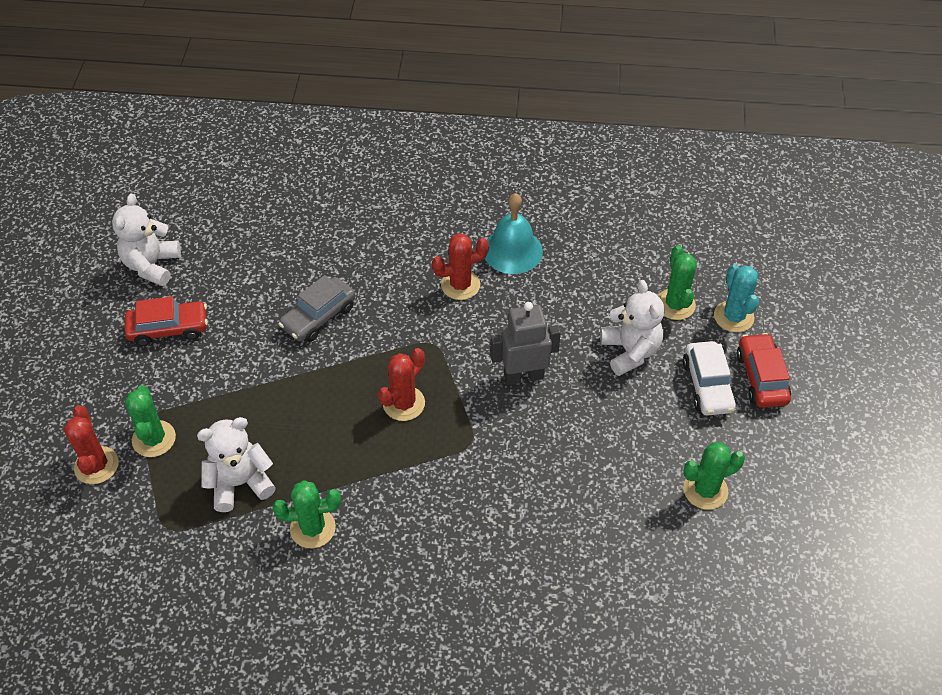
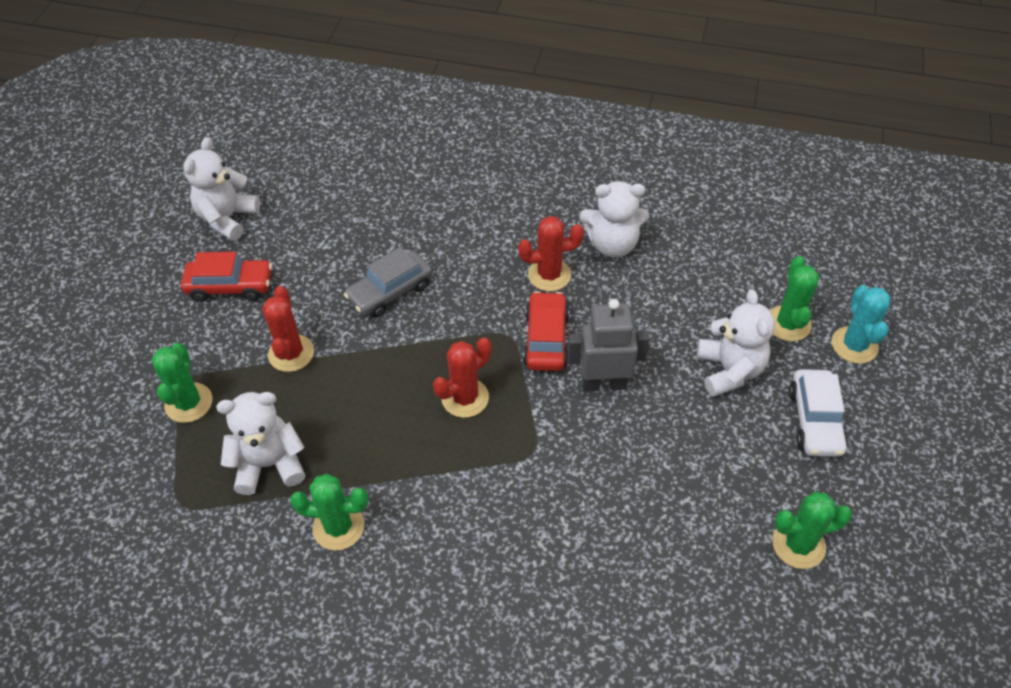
camera: 10 degrees right, 0 degrees up
red cactus [64,405,119,484] -> red cactus moved to [262,286,314,372]
turquoise bell [485,193,543,274] -> white teddy bear [580,181,649,257]
red car [737,333,791,408] -> red car moved to [523,291,569,371]

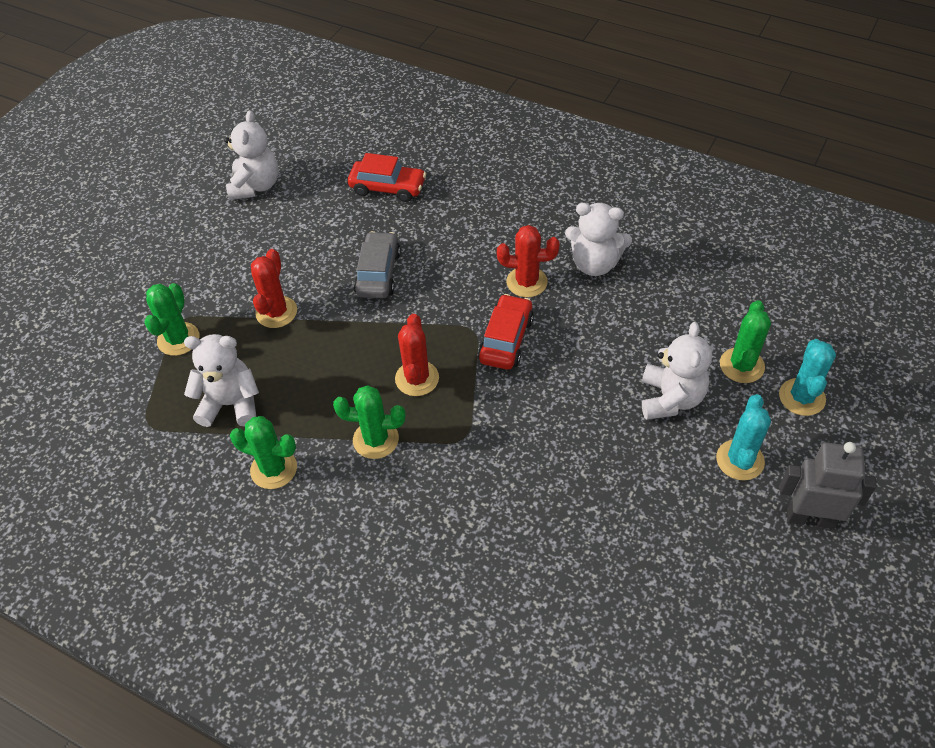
camera: 15 degrees right, 0 degrees up
red car [181,252,272,302] -> red car moved to [348,153,426,202]
white teddy bear [183,137,260,241] -> white teddy bear turned 150 degrees clockwise [224,110,279,200]
grey car [344,247,432,318] -> grey car turned 120 degrees clockwise [354,231,401,298]
red cactus [433,338,492,418] -> red cactus turned 60 degrees counterclockwise [395,314,439,396]
grey robot [567,299,650,392] -> grey robot moved to [780,442,876,529]
green cactus [772,492,852,569] -> green cactus moved to [333,385,405,459]
white car [789,369,848,457] -> turquoise cactus [716,394,771,481]

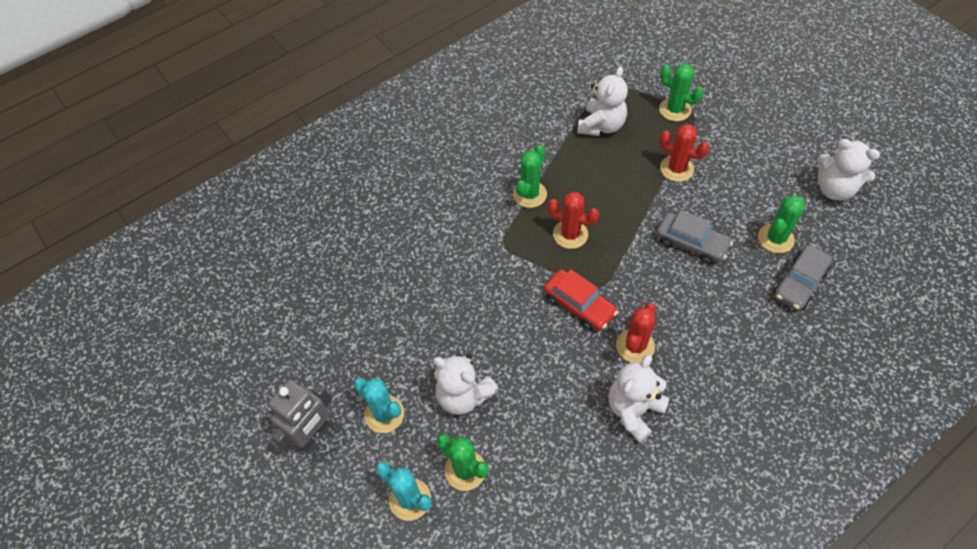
camera: 115 degrees right, 5 degrees up
green cactus [230,416,297,489] -> green cactus moved to [758,195,805,253]
red car [348,153,426,202] -> grey car [773,245,833,311]

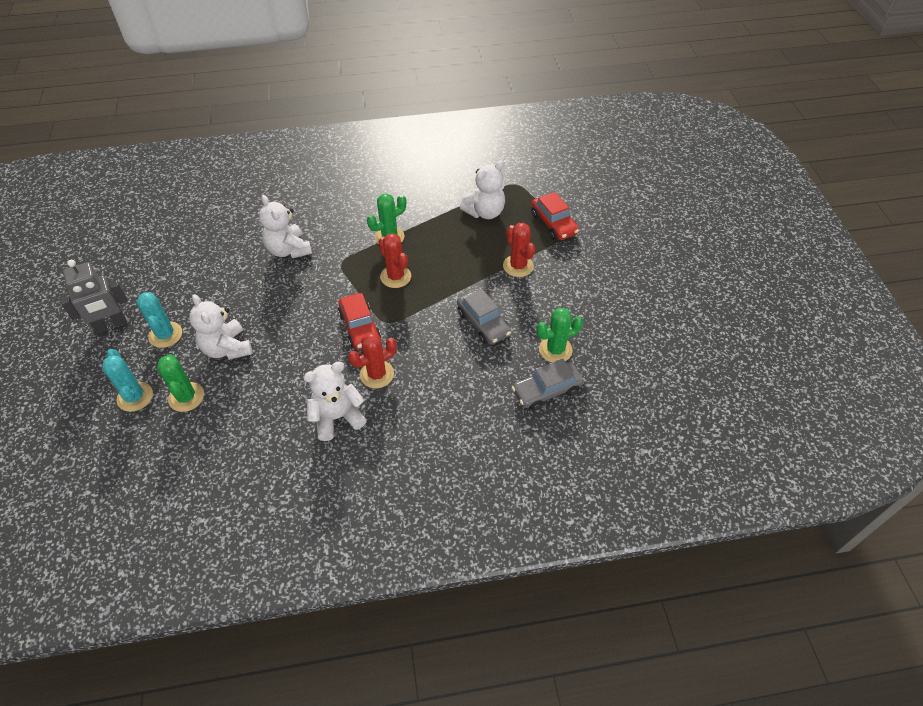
camera: 25 degrees right, 5 degrees down
green cactus [659,63,704,121] -> red car [531,192,579,240]
white teddy bear [817,139,880,200] -> white teddy bear moved to [259,195,312,258]

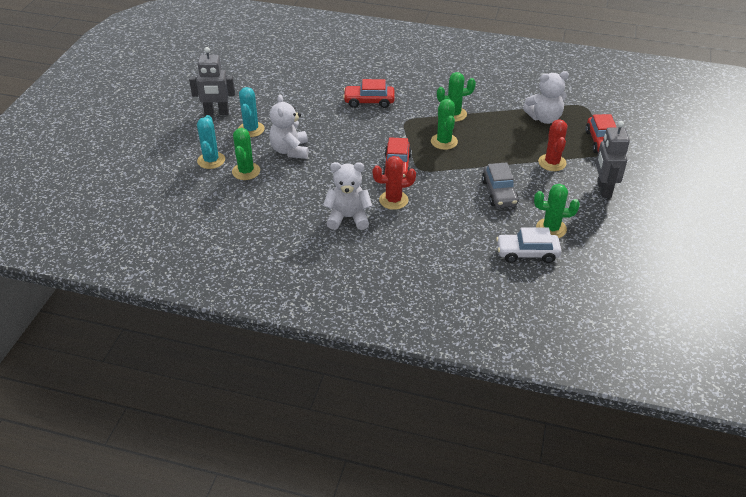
camera: 25 degrees right, 10 degrees down
white teddy bear [259,195,312,258] -> red car [343,79,395,108]
red cactus [378,233,411,288] -> green cactus [431,99,458,150]
grey car [512,359,584,411] -> white car [496,227,561,263]
none -> grey robot [596,121,630,198]

